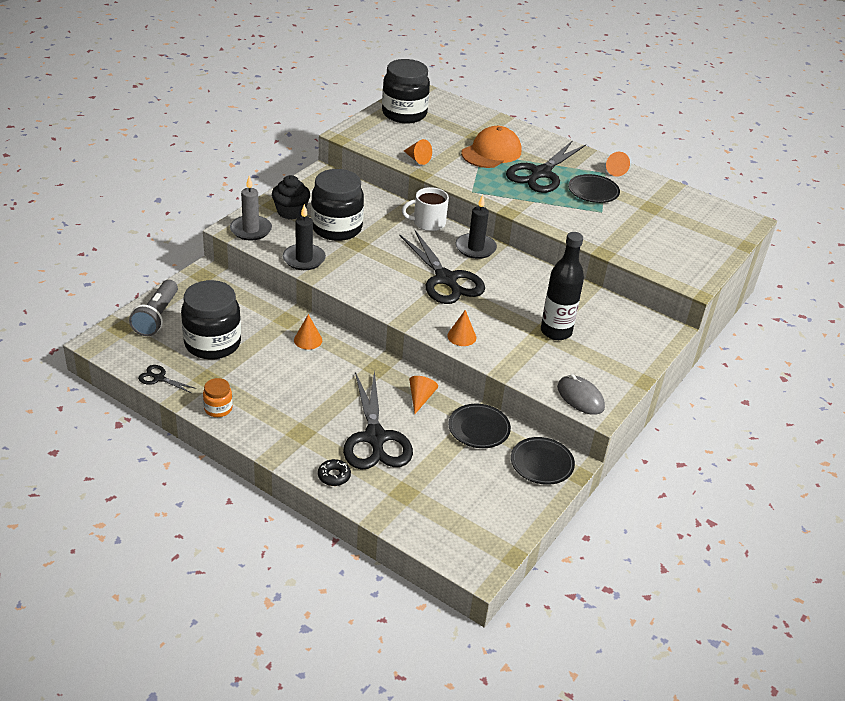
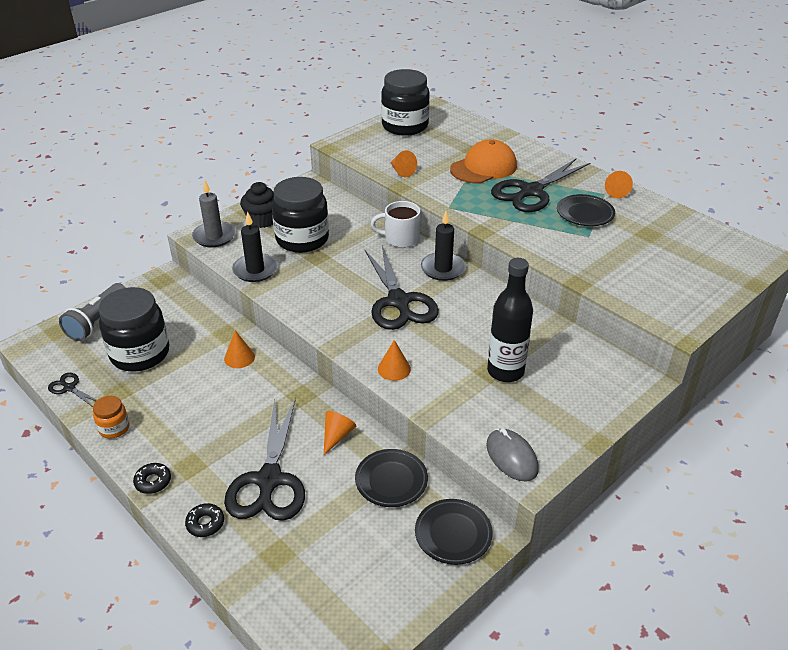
camera: 15 degrees right, 0 degrees up
none -> black donut [133,463,171,494]

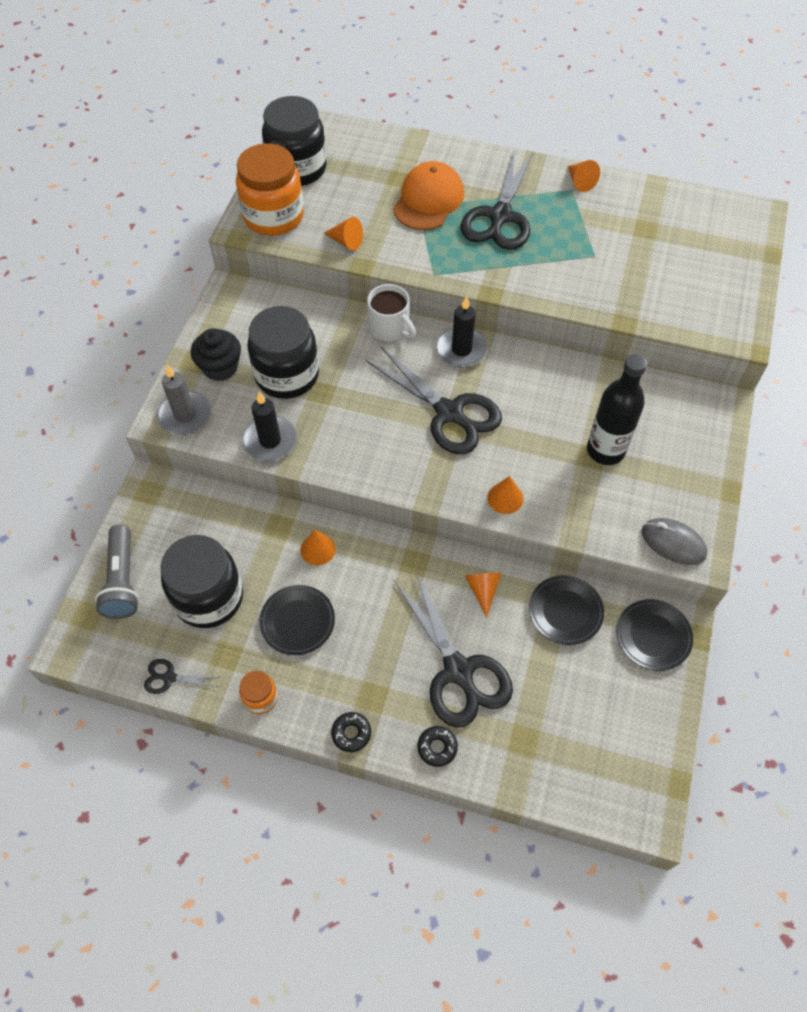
camera: 30 degrees left, 20 degrees up
white mug [371,201,421,248] -> white mug turned 105 degrees counterclockwise [367,284,416,341]
black plate [557,194,615,226] -> black plate moved to [259,585,335,655]
none -> orange jar [236,143,304,236]

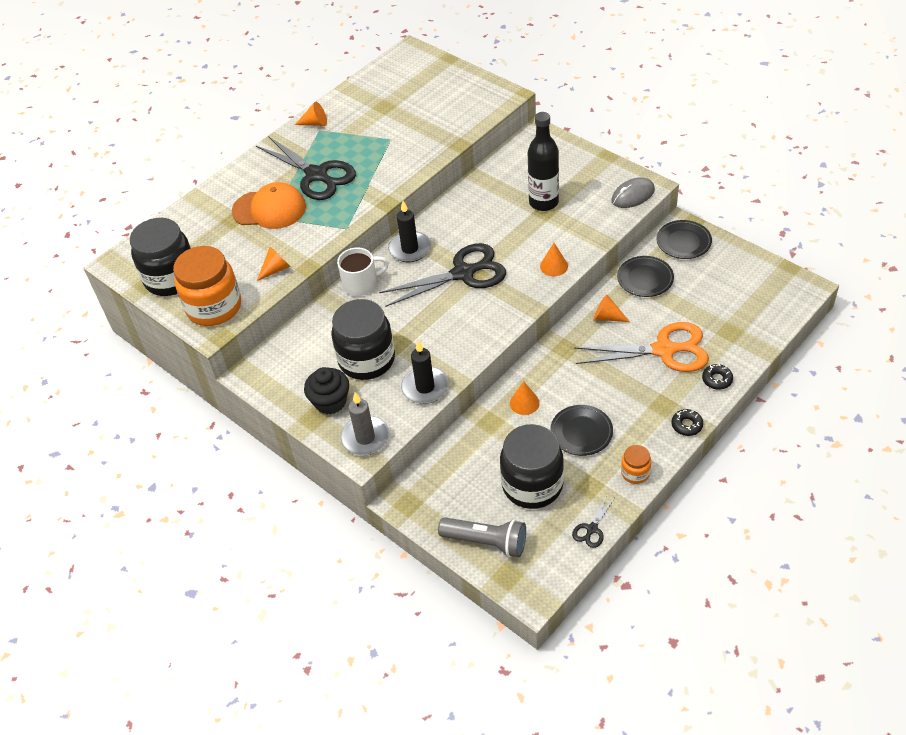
camera: 60 degrees left, 10 degrees down
orange cap [393,161,464,230] -> orange cap turned 135 degrees clockwise [232,182,306,229]
black scissors [394,570,513,728] -> orange scissors [574,322,709,372]

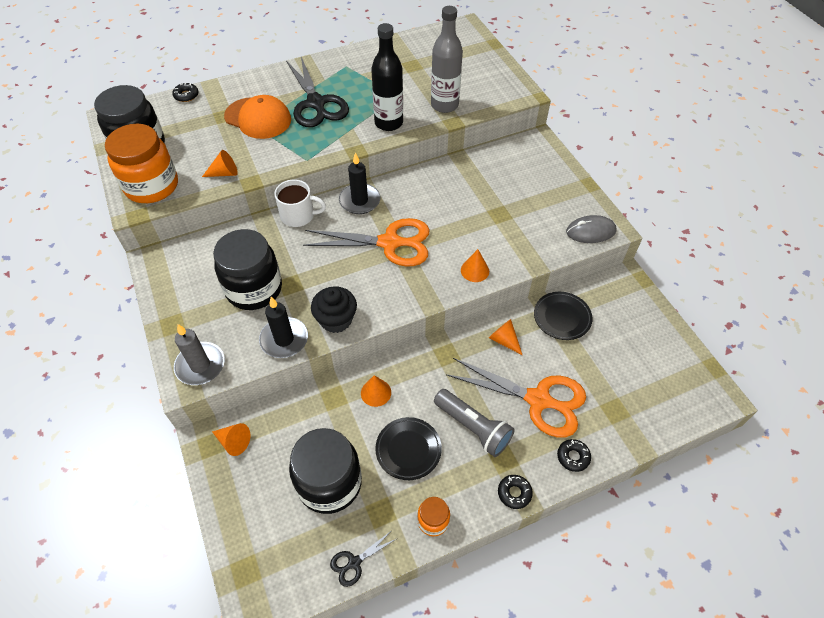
camera: 20 degrees right, 5 degrees up
orange cone [295,102,327,126] -> orange cone moved to [212,423,251,456]
black cupcake [304,367,349,414] -> black cupcake moved to [311,286,357,333]
black scissors [379,243,506,307] -> orange scissors [303,218,430,267]
grey flashlight [438,517,526,557] -> grey flashlight moved to [434,389,515,457]
black bottle [528,112,559,211] -> black bottle moved to [371,23,403,131]
black plate [656,220,712,259] -> none
none -> black donut [172,83,198,102]
none -> grey bottle [431,6,463,113]

